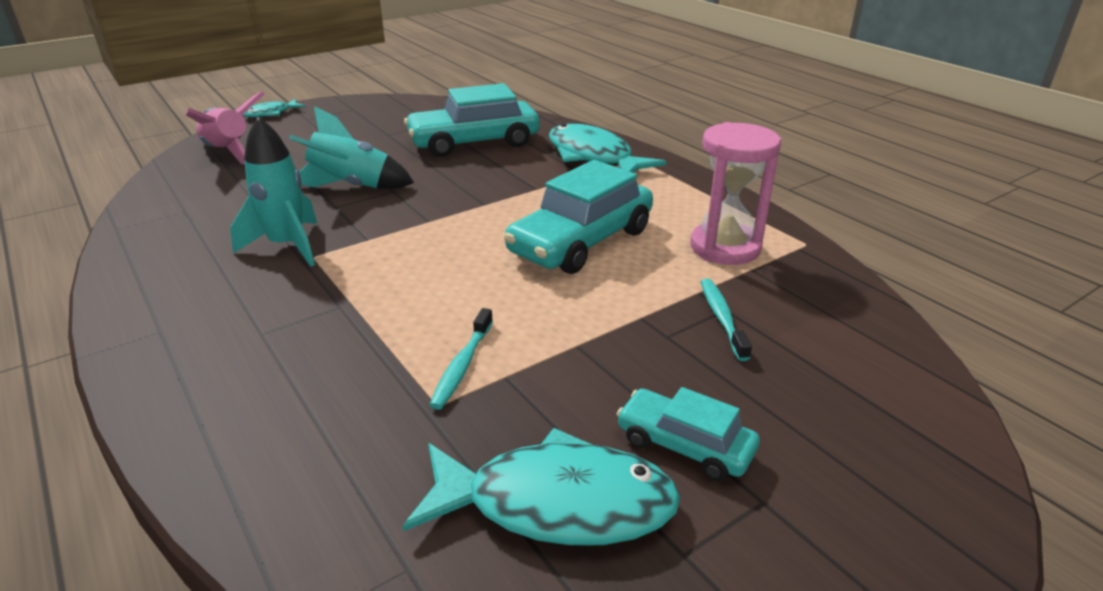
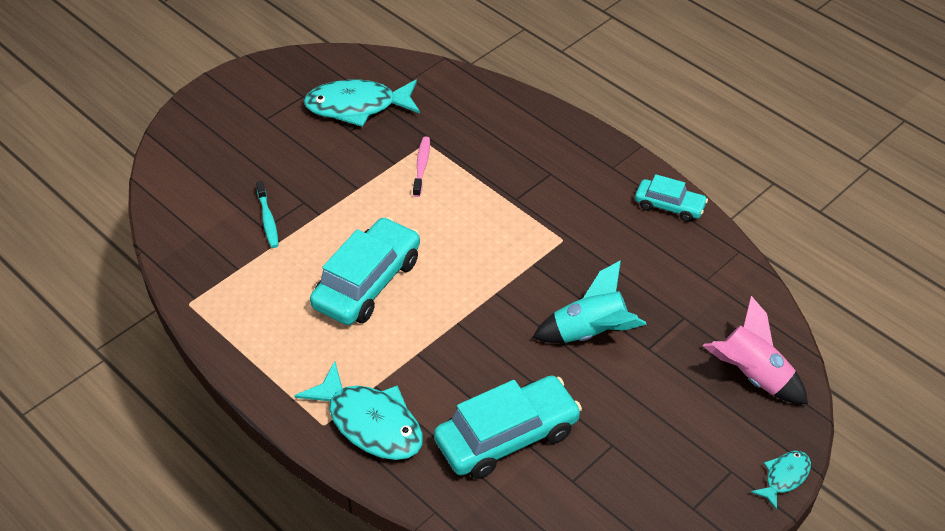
camera: 170 degrees right, 15 degrees up
turquoise rocket [230,117,317,267] -> none
turquoise toothbrush [430,308,493,410] -> pink toothbrush [413,137,430,197]
turquoise car [617,387,760,481] -> turquoise car moved to [635,174,708,222]
pink hourglass [691,122,781,265] -> none

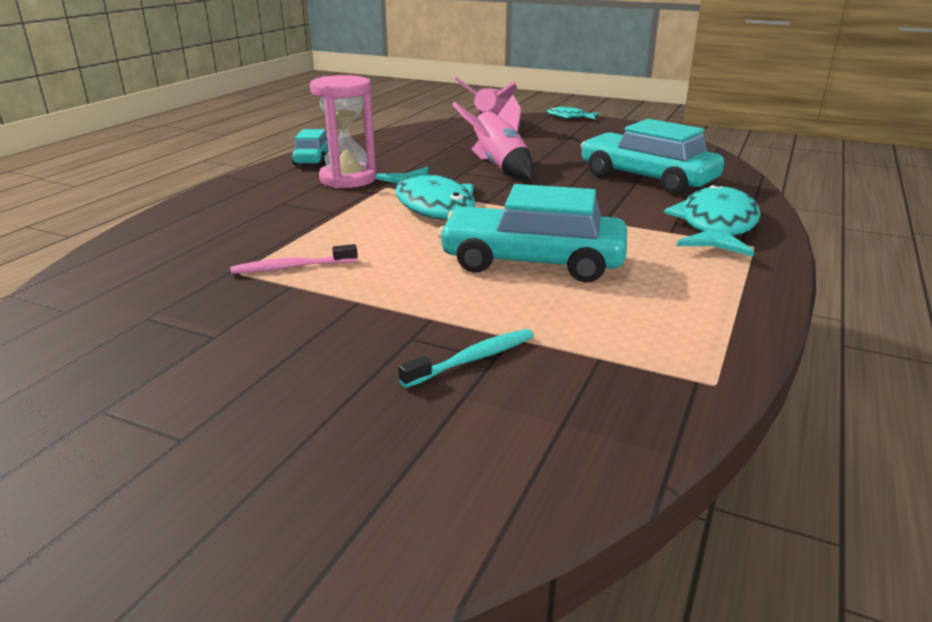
camera: 110 degrees left, 20 degrees down
turquoise fish [304,80,420,127] -> turquoise fish moved to [375,167,476,220]
turquoise rocket [532,261,647,343] -> pink rocket [452,95,533,180]
none -> pink hourglass [310,75,376,188]

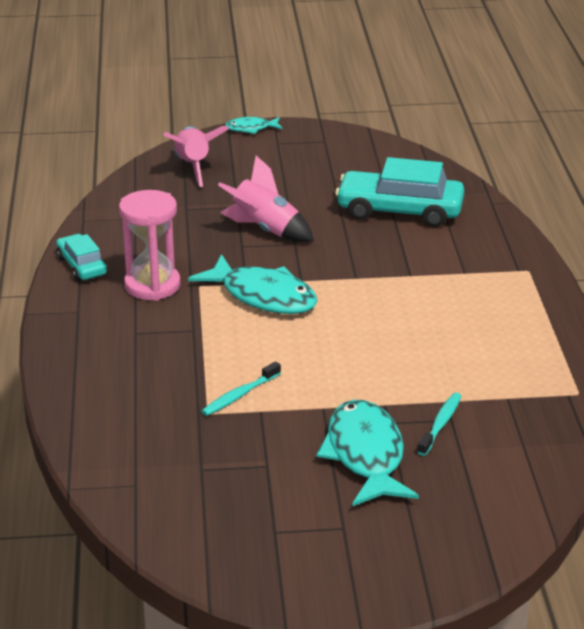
camera: 30 degrees left, 5 degrees up
pink toothbrush [230,244,358,274] -> turquoise toothbrush [202,361,281,416]
turquoise car [438,184,627,283] -> none
turquoise fish [664,183,761,257] -> turquoise fish moved to [317,400,419,506]

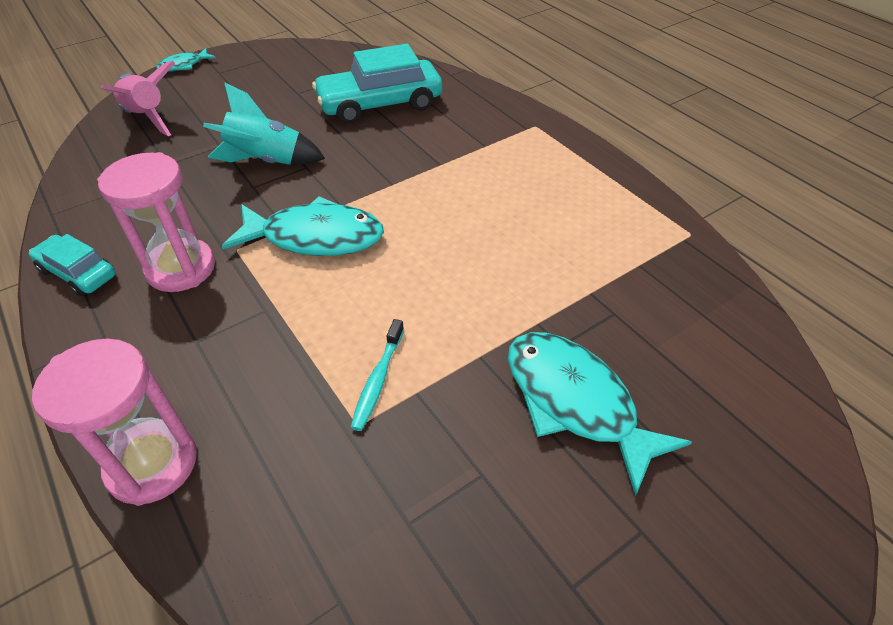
camera: 30 degrees left, 15 degrees up
pink rocket [218,156,314,242] -> turquoise rocket [203,82,325,165]
turquoise toothbrush [418,393,461,456] -> none
none -> pink hourglass [32,338,197,506]

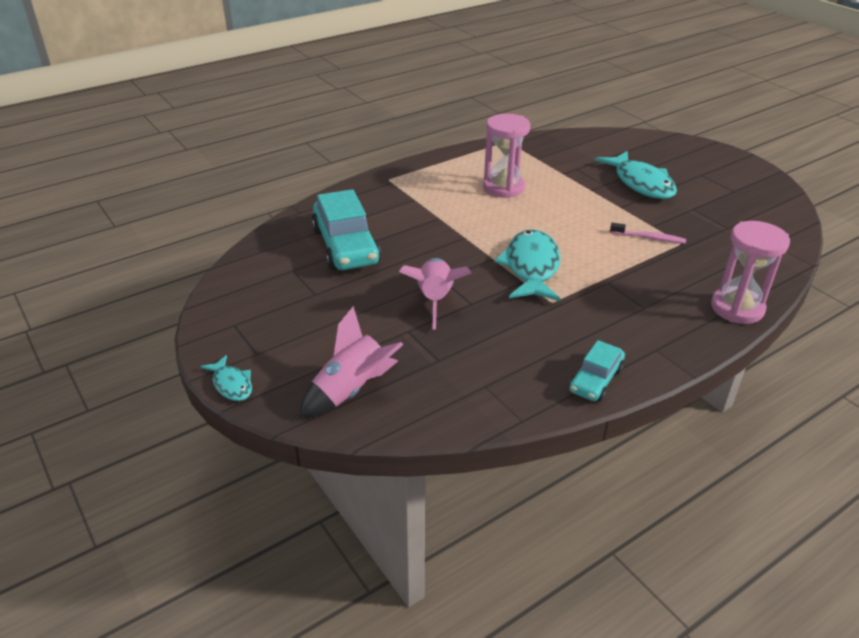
camera: 90 degrees left, 10 degrees down
pink hourglass [97,152,215,292] -> pink hourglass moved to [483,114,530,198]
turquoise rocket [203,82,325,165] -> pink rocket [399,258,471,330]
turquoise toothbrush [350,319,404,431] -> pink toothbrush [610,223,686,244]
turquoise fish [508,332,692,496] -> turquoise fish turned 75 degrees counterclockwise [595,151,677,199]

